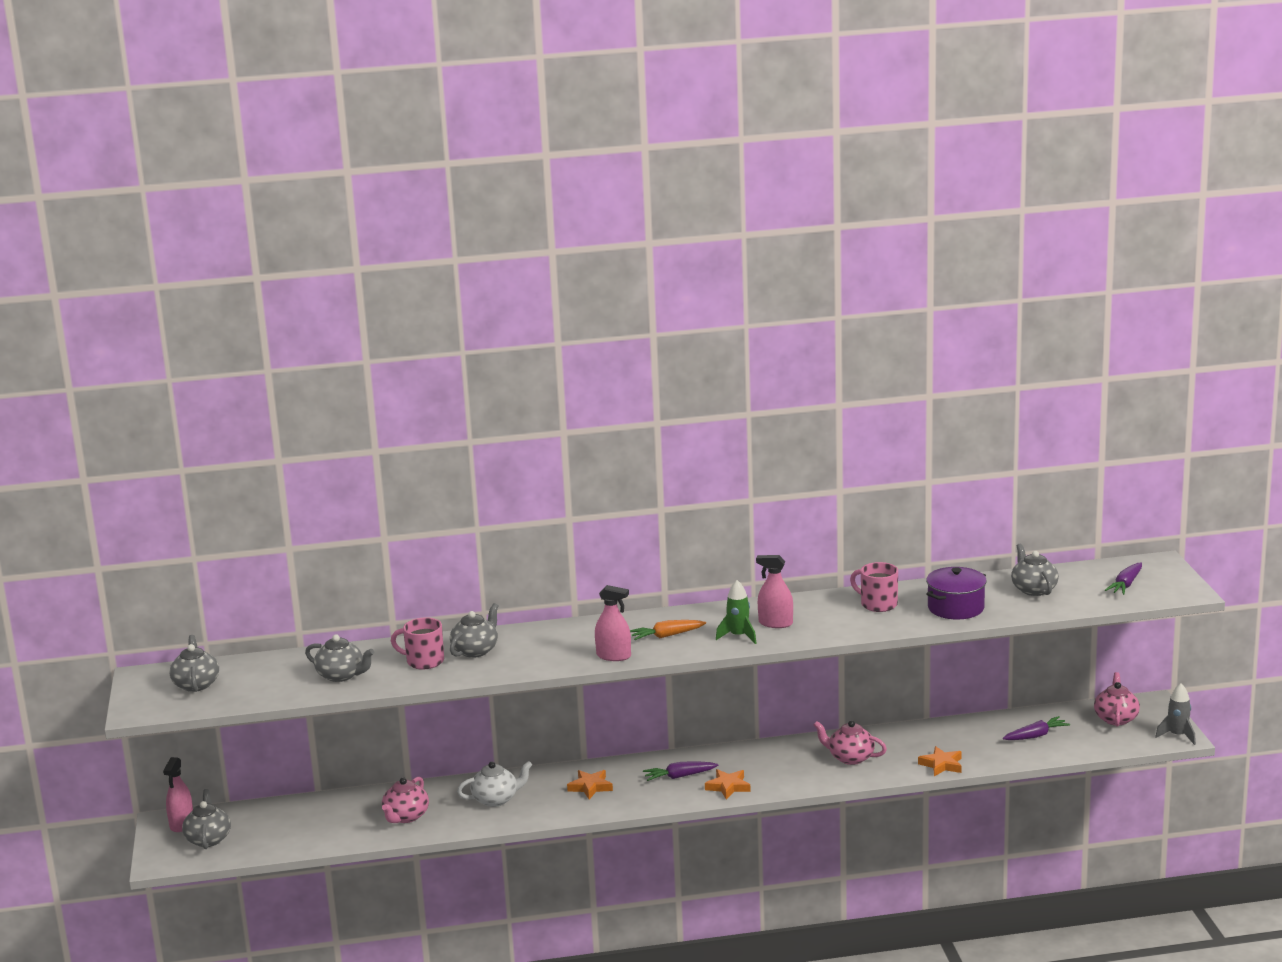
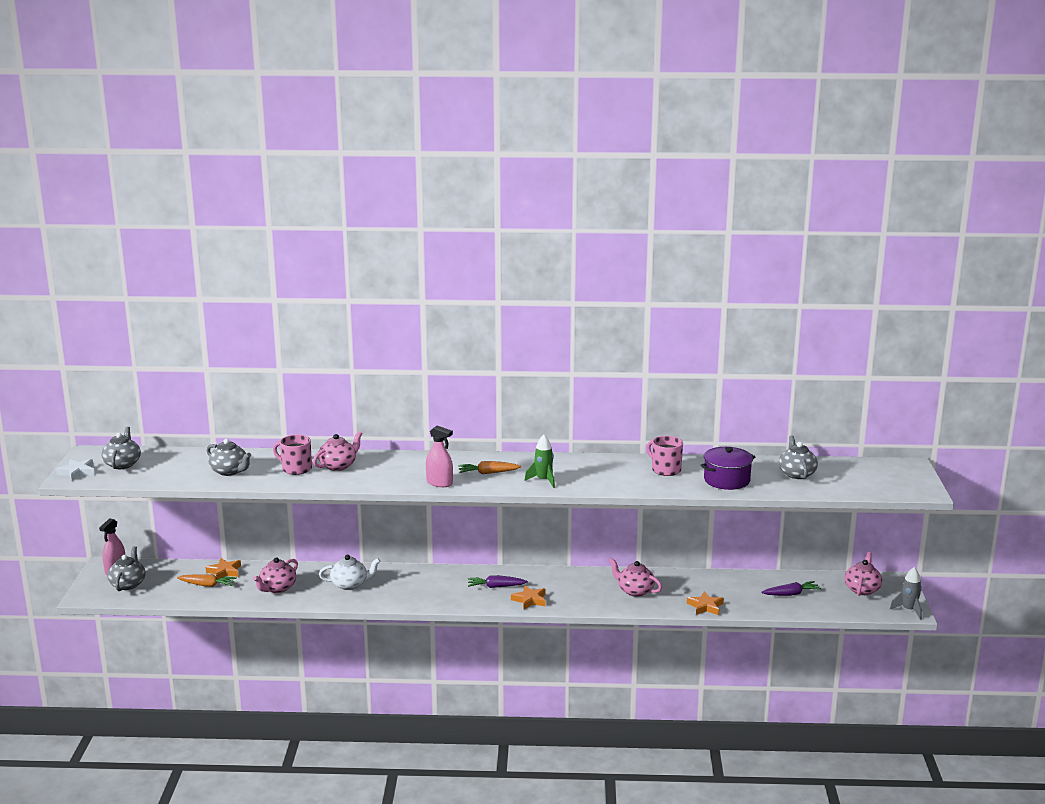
camera: 10 degrees right, 0 degrees up
grey teapot [450,603,499,658] -> pink teapot [313,431,363,471]
orange star [567,770,613,799] -> orange star moved to [206,558,241,579]
pink spray bottle [756,555,793,628] -> none
purple carrot [1105,563,1142,595] -> none
none -> white star [56,459,95,481]
none -> orange carrot [177,574,237,587]

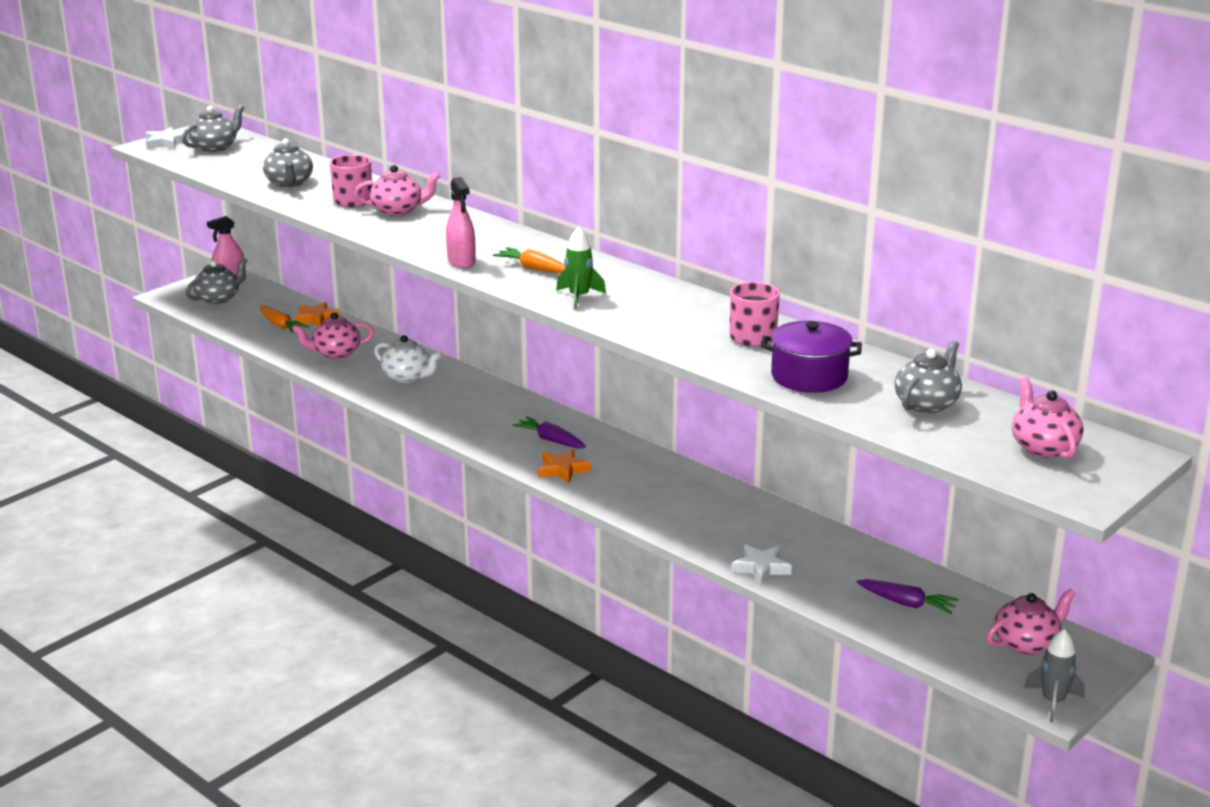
camera: 40 degrees right, 5 degrees up
pink teapot [609,558,662,597] -> pink teapot moved to [1012,377,1084,459]
orange star [687,591,724,615] -> white star [732,544,792,585]

